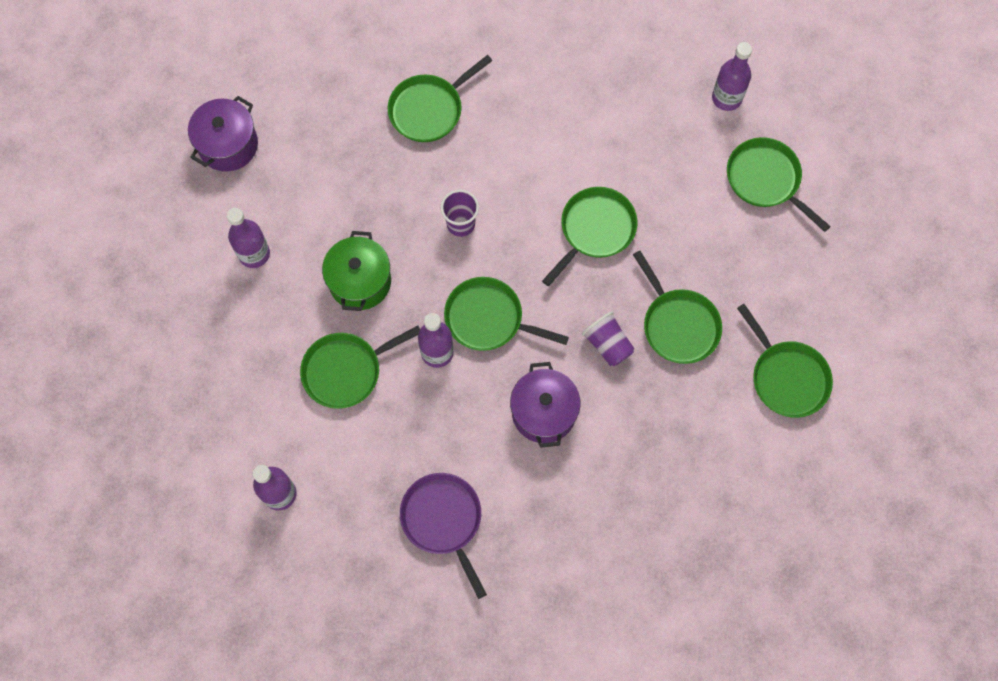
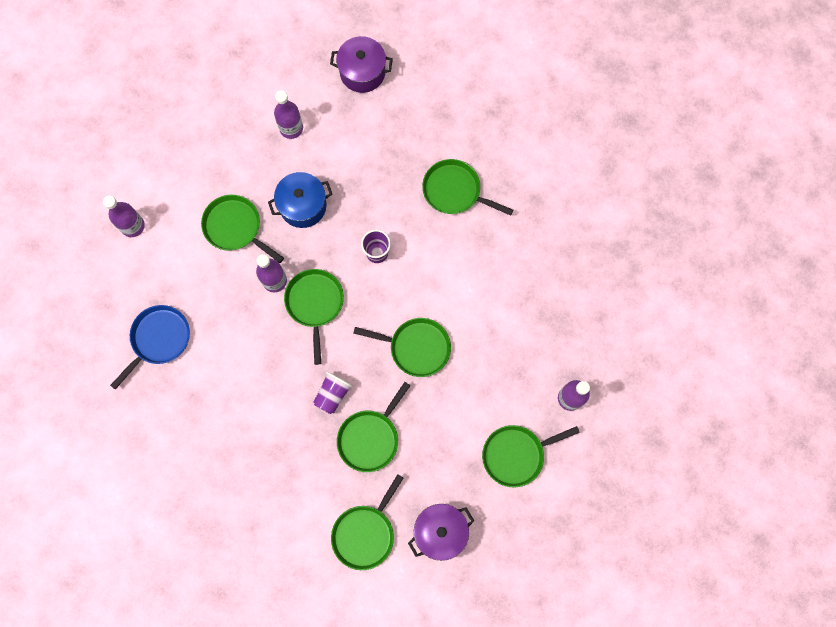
camera: 65 degrees right, 5 degrees up
green pot [322,231,391,311] -> blue pot [268,172,332,228]
purple pan [400,473,487,599] -> blue pan [110,305,190,390]
purple pot [510,362,581,448] -> purple pot moved to [408,504,474,561]
green pan [727,137,831,232] -> green pan turned 135 degrees counterclockwise [482,425,580,488]

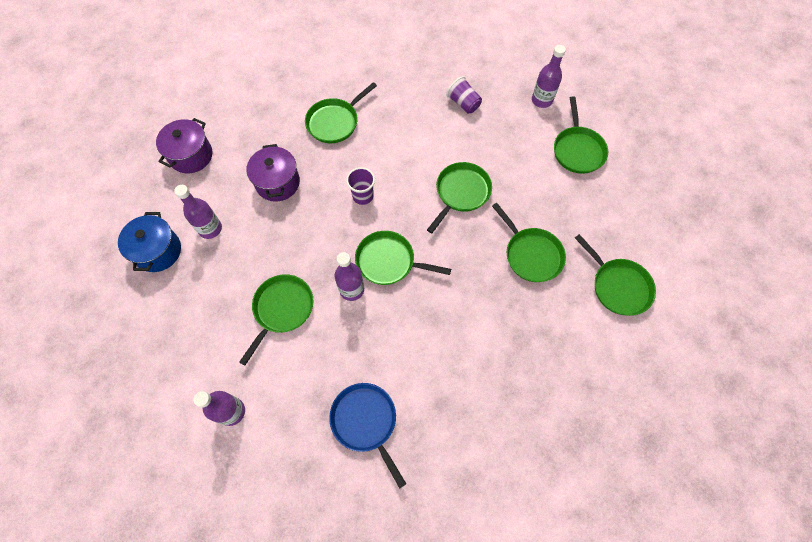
camera: 70 degrees left, 10 degrees down
green pan [201,195,284,263] -> green pan turned 150 degrees clockwise [239,274,314,365]
blue pot [268,172,332,228] -> blue pot moved to [118,212,181,272]
purple cup [314,371,353,414] -> purple cup moved to [446,76,482,114]
purple pot [408,504,474,561] -> purple pot moved to [246,144,300,202]

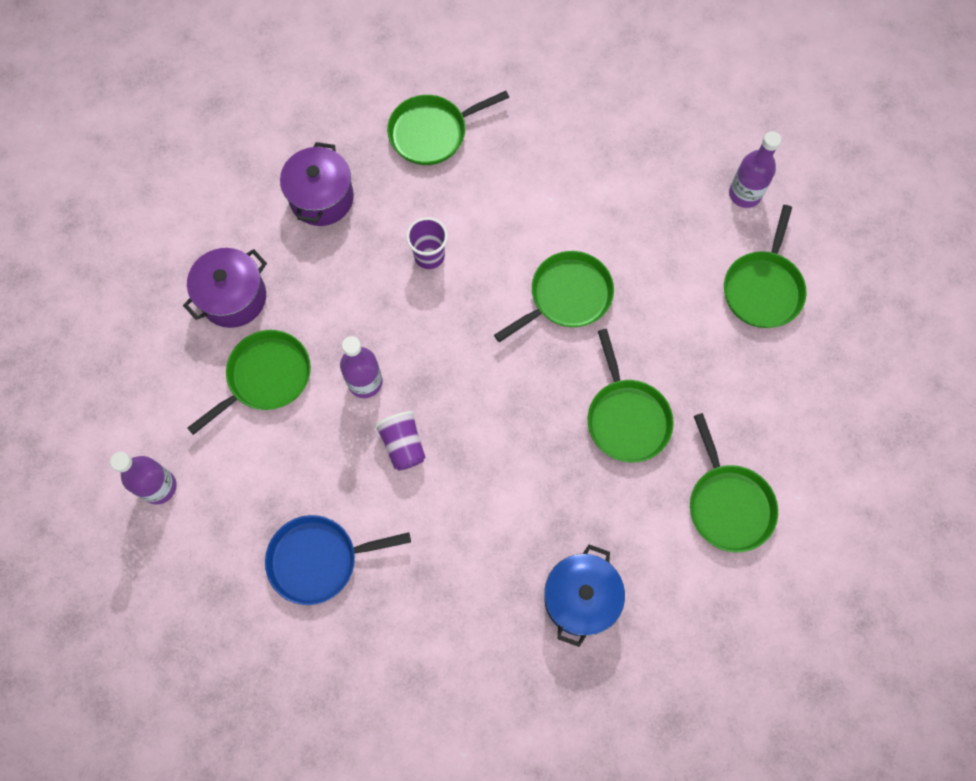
camera: 20 degrees right, 5 degrees up
blue pot [118,212,181,272] -> blue pot moved to [544,544,625,647]
purple pot [156,118,212,173] -> purple pot moved to [183,248,267,328]
purple bottle [174,185,222,239] -> none
blue pan [329,383,406,488] -> blue pan turned 90 degrees counterclockwise [265,515,411,605]
green pan [355,231,451,285] -> none
purple cup [446,76,482,114] -> purple cup moved to [374,411,426,471]

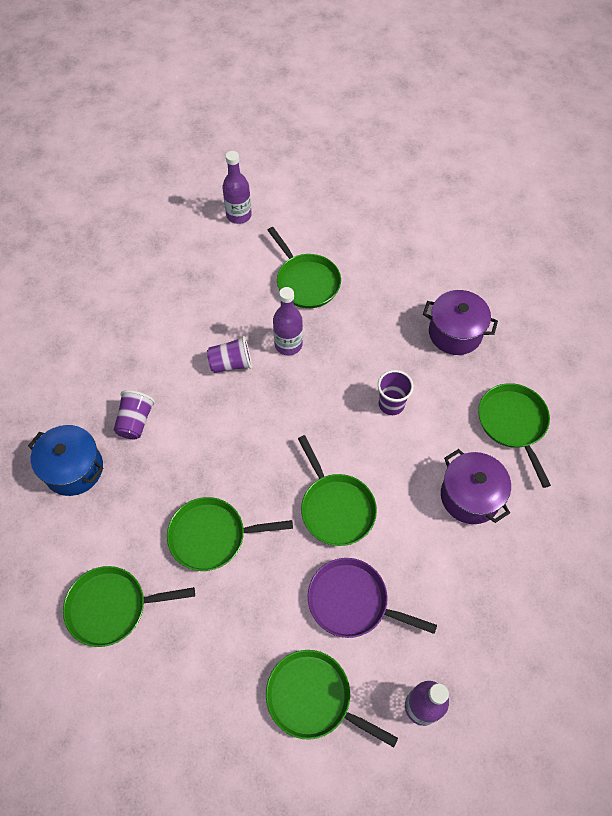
camera: 100 degrees right, 10 degrees down
purple pot [183,248,267,328] -> purple pot moved to [441,449,511,524]
blue pan [265,515,411,605] -> none
none -> purple cup [114,390,155,439]
none -> purple pan [308,558,437,638]

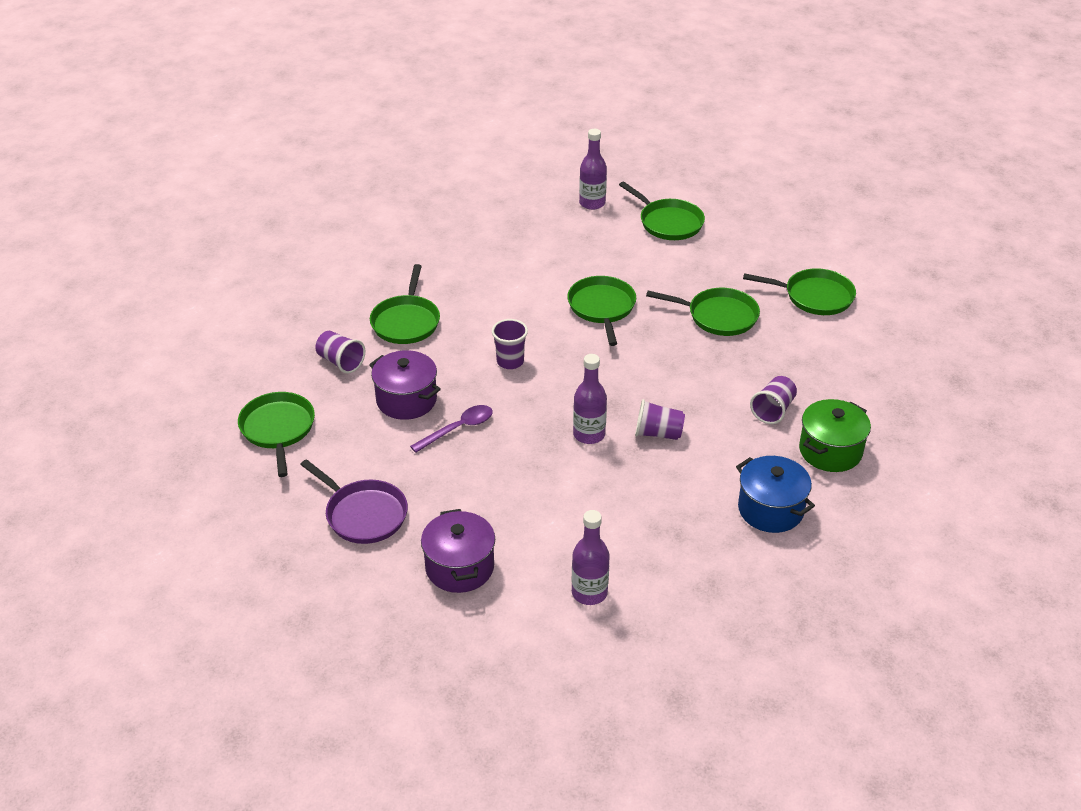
camera: 160 degrees left, 20 degrees down
blue pot [28,425,103,496] -> blue pot moved to [736,456,815,533]
green pan [268,227,341,308] -> green pan moved to [238,392,315,477]
purple pan [308,558,437,638] -> purple pan moved to [300,459,408,544]
purple pot [441,449,511,524] -> purple pot moved to [421,509,495,593]
none -> purple cup [315,331,365,374]
none -> purple spoon [410,405,493,453]
none -> green pot [799,399,871,472]

